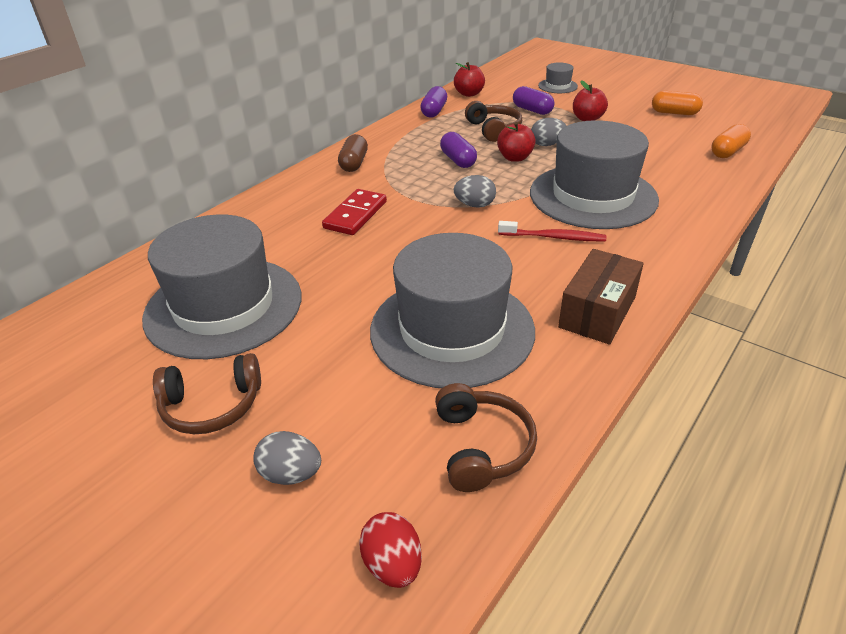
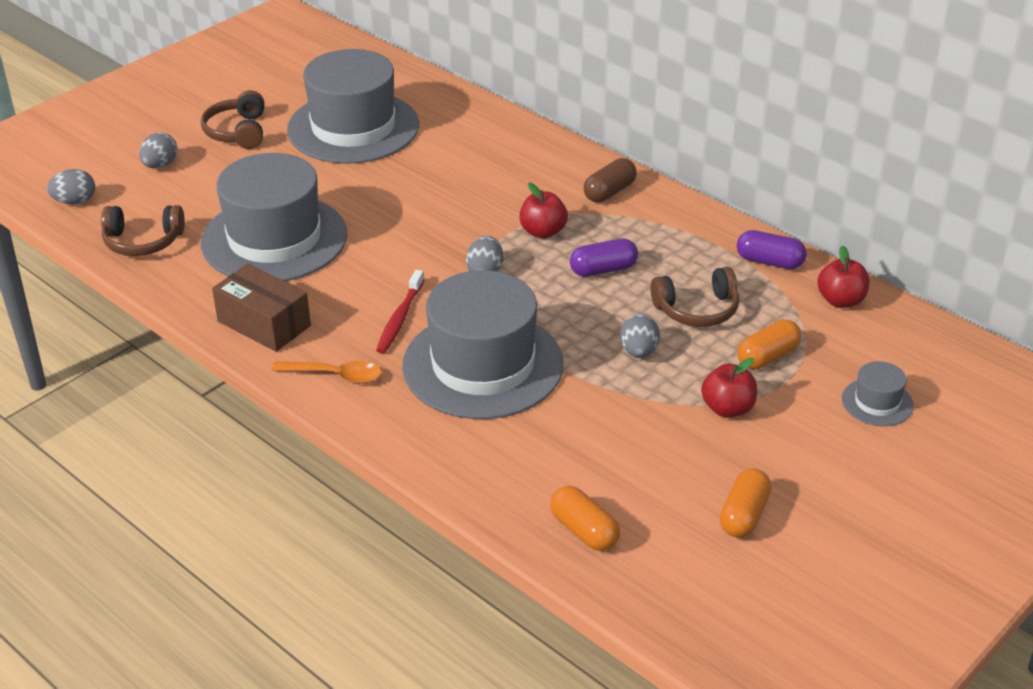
camera: 95 degrees right, 0 degrees up
red domino [322,189,387,235] -> none
brown capsule [338,134,368,172] -> brown capsule turned 60 degrees counterclockwise [584,158,637,203]
red egg [359,512,422,588] -> grey egg [47,169,95,204]
red apple [497,122,536,162] -> red apple moved to [519,183,568,239]
purple capsule [513,86,555,115] -> orange capsule [738,319,801,370]
none -> orange spoon [272,361,382,384]

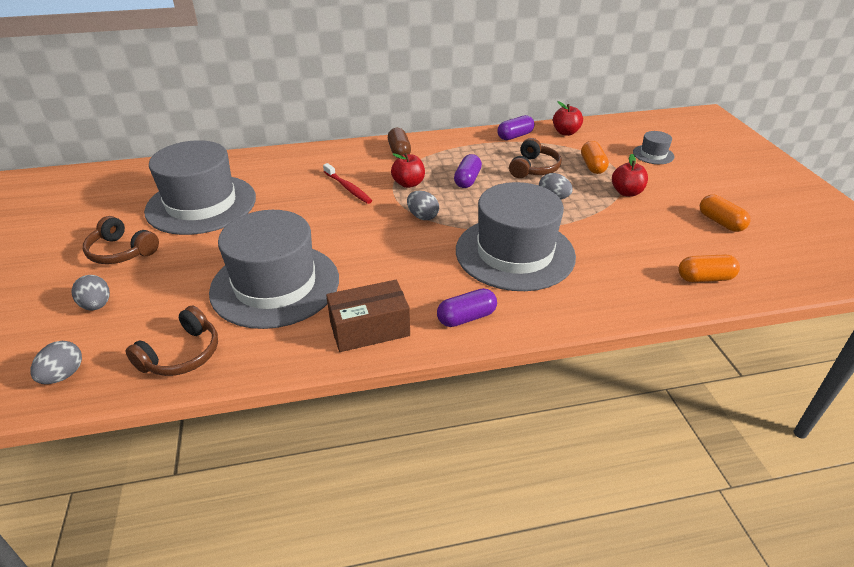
camera: 55 degrees left, 0 degrees up
orange spoon [272,361,382,384] -> purple capsule [437,288,497,327]
red toothbrush [376,270,424,353] -> red toothbrush moved to [323,163,372,204]

